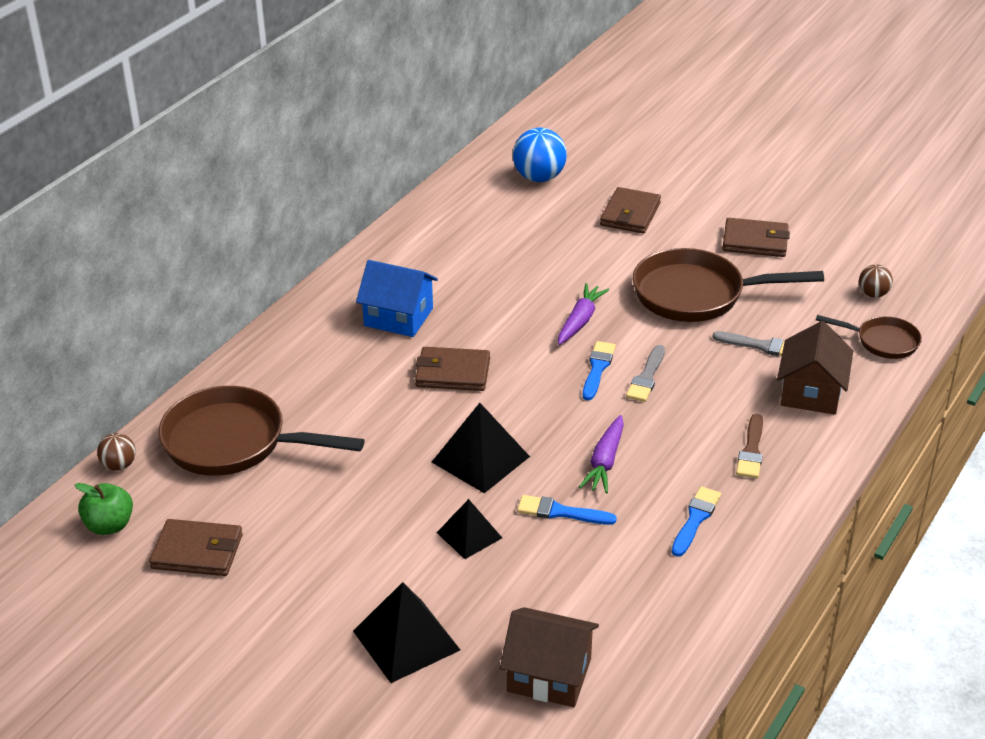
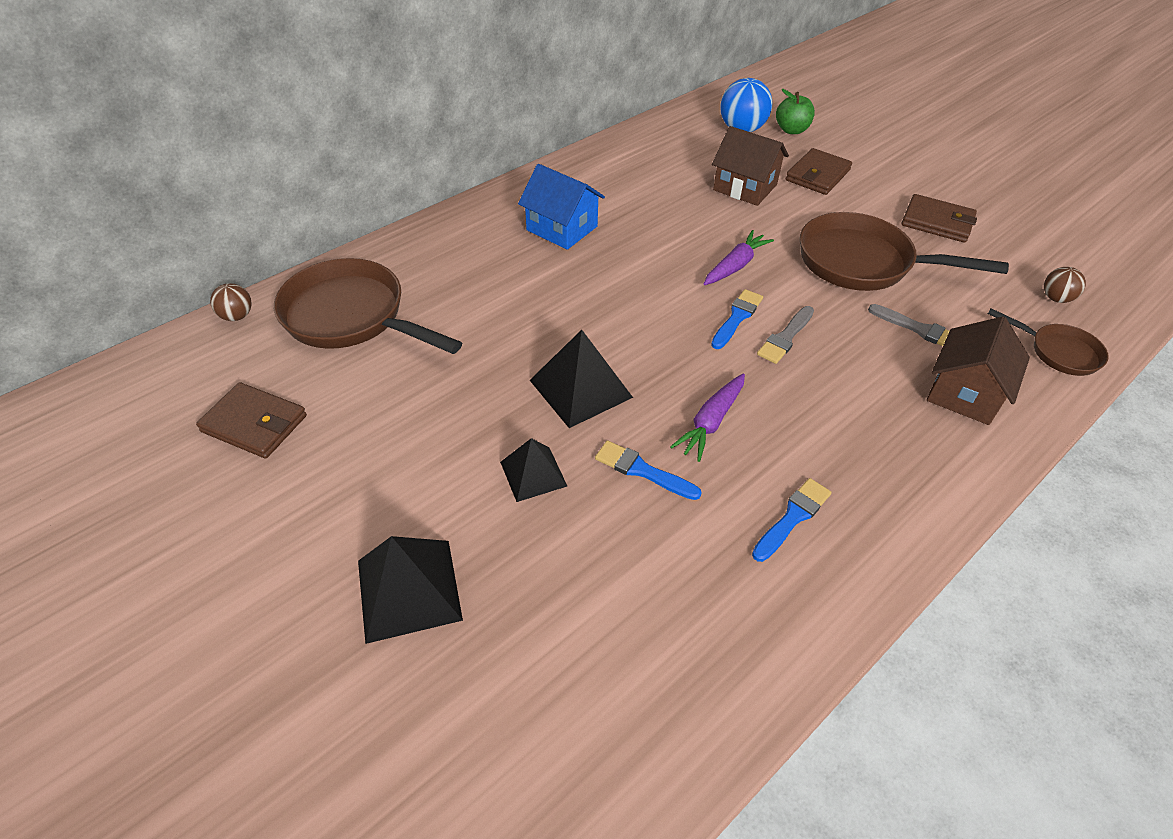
camera: 15 degrees right, 10 degrees up
green apple [75,483,133,535] -> green apple moved to [776,89,815,134]
brown wallet [415,347,490,391] -> none
brown house [500,607,599,707] -> brown house moved to [712,126,789,206]
brown brush [736,414,763,478] -> none

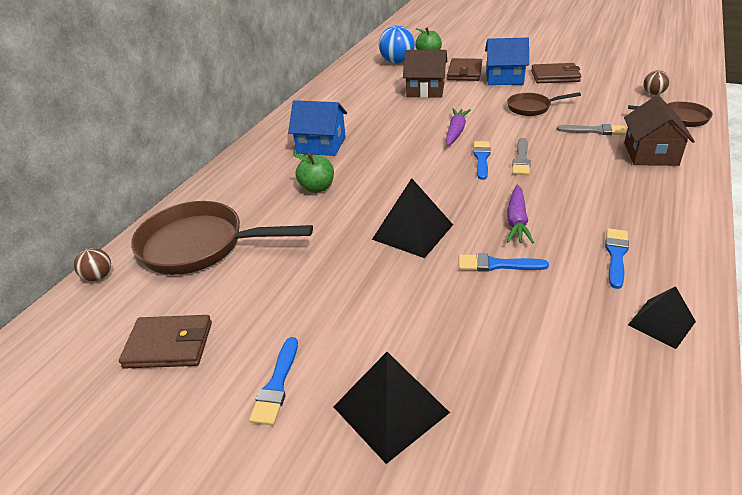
camera: 20 degrees left, 10 degrees down
black pyramid [500,438,567,502] -> black pyramid moved to [628,286,696,349]
brown pan [800,212,1009,291] -> brown pan [507,92,581,116], size x0.54
none -> blue brush [249,337,298,425]
none -> green apple [293,153,334,193]
none -> blue house [485,37,529,85]

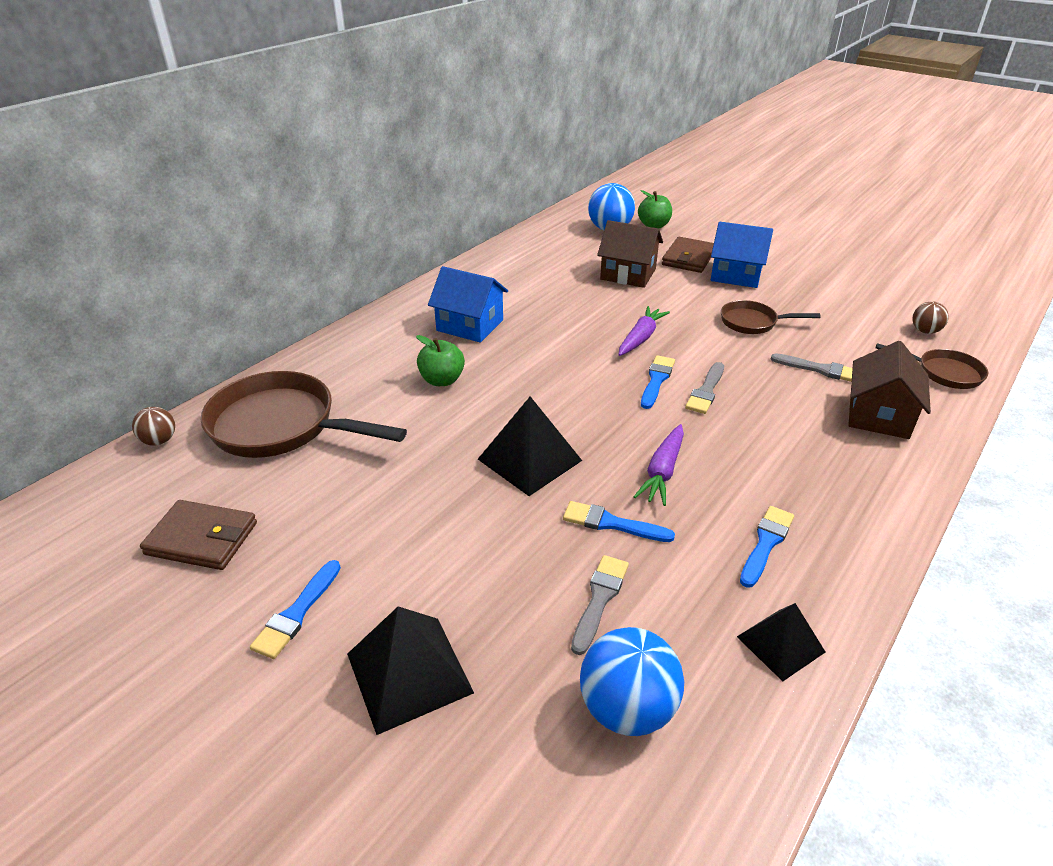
camera: 10 degrees right, 0 degrees up
brown wallet [531,63,581,83] -> none
none -> grey brush [571,555,629,655]
none -> blue ball [580,627,684,736]

